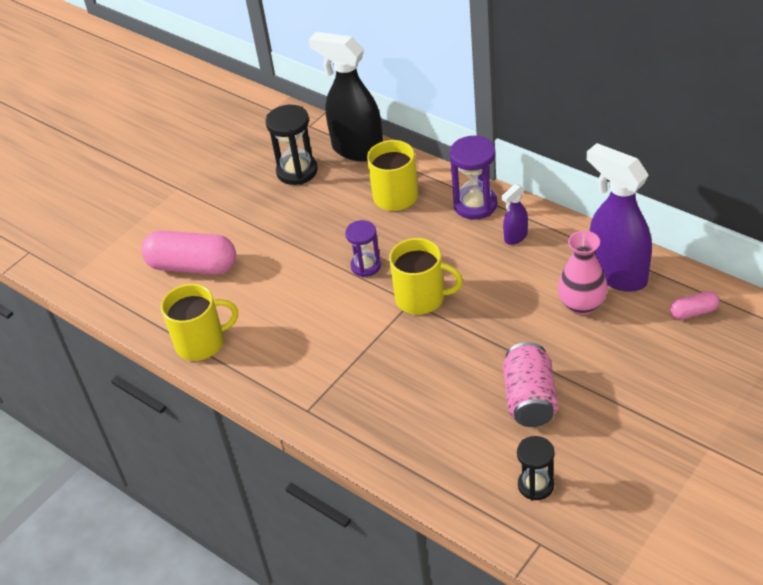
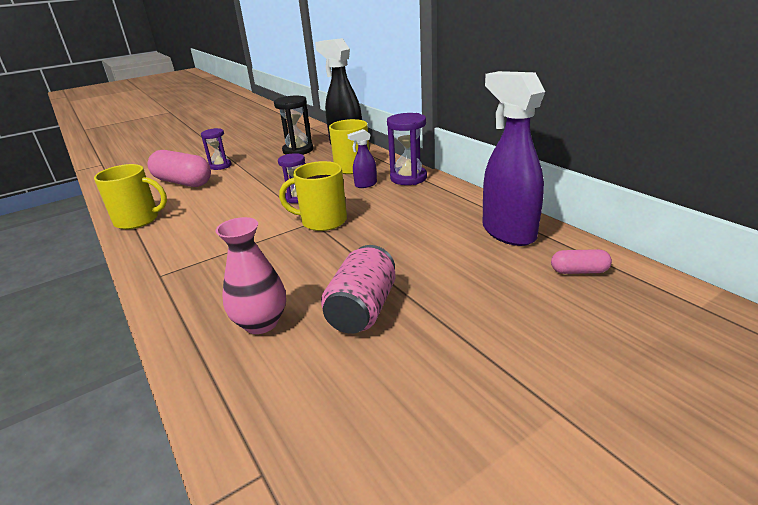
camera: 15 degrees right, 15 degrees down
yellow mug [389,238,463,315] -> yellow mug turned 150 degrees clockwise [279,161,347,231]
purple spray bottle [501,184,528,245] -> purple spray bottle moved to [347,129,377,188]
black hourglass [517,436,555,500] -> none
pink vase [558,231,608,315] -> pink vase moved to [215,217,286,334]
none -> purple hourglass [201,128,231,170]

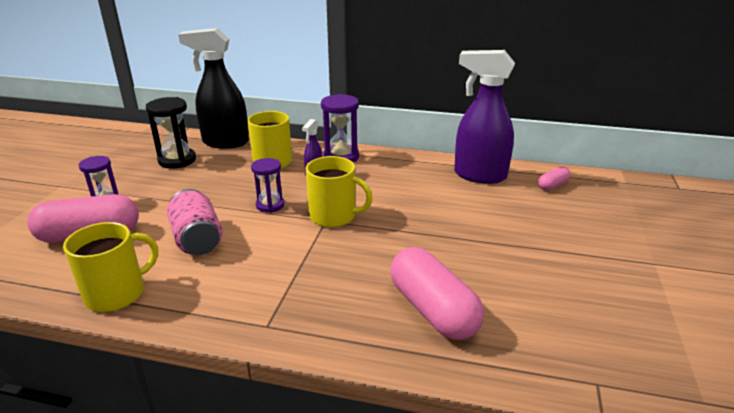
camera: 45 degrees left, 0 degrees up
pink vase [215,217,286,334] -> pink capsule [390,247,484,340]
yellow mug [279,161,347,231] -> yellow mug turned 120 degrees counterclockwise [306,156,372,227]
pink can [321,245,396,334] -> pink can moved to [167,189,223,255]

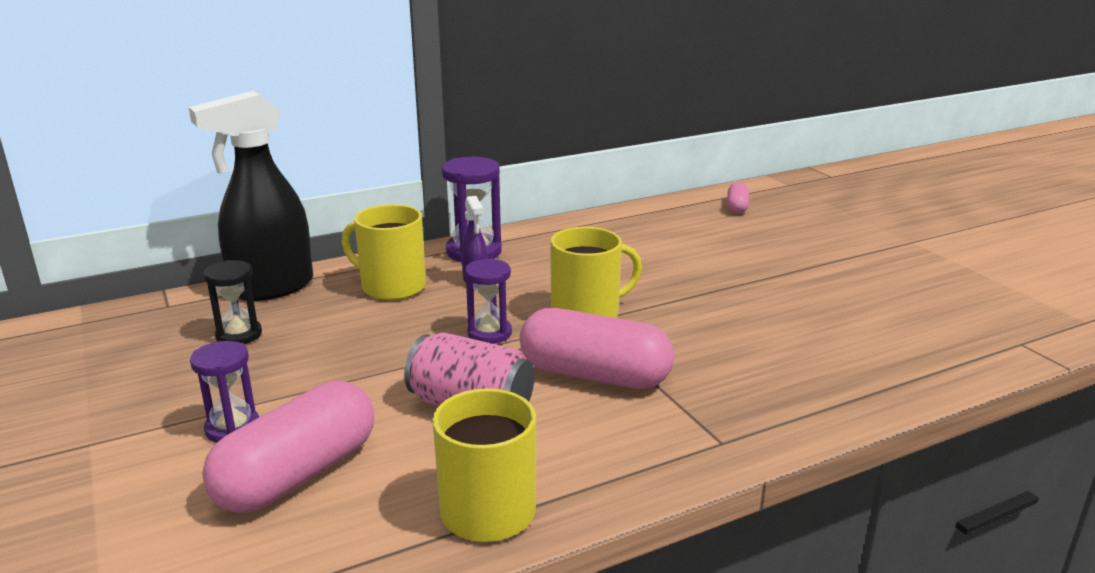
camera: 40 degrees left, 5 degrees down
black hourglass [146,97,196,168] -> black hourglass [204,260,262,344], size x0.66
pink capsule [390,247,484,340] -> pink capsule moved to [520,308,674,389]
purple spray bottle [454,50,515,184] -> none

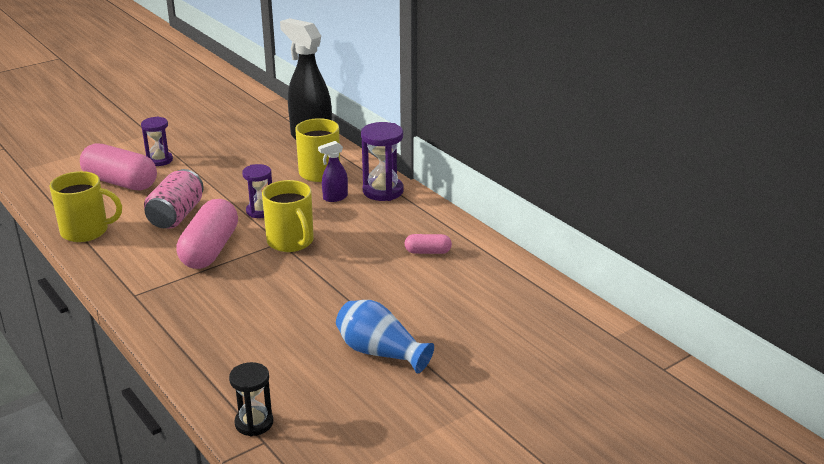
camera: 80 degrees right, 5 degrees up
black hourglass [204,260,262,344] -> black hourglass moved to [229,362,273,437]
pink capsule [727,182,749,214] -> pink capsule moved to [404,234,452,254]
none -> blue vase [336,300,434,374]

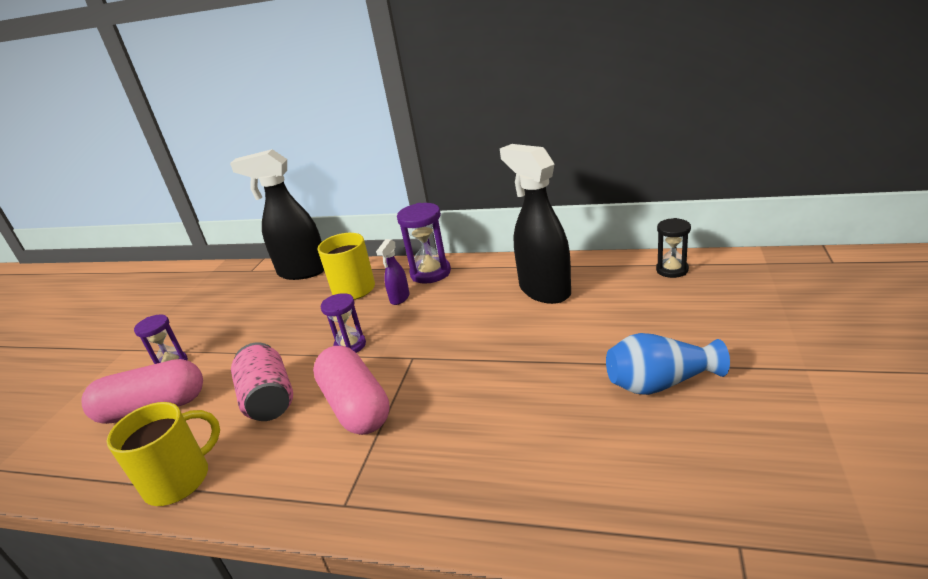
camera: 35 degrees left, 0 degrees up
black hourglass [229,362,273,437] -> black hourglass moved to [656,218,691,278]
yellow mug [262,180,314,252] -> none
pink capsule [404,234,452,254] -> black spray bottle [500,144,571,304]

